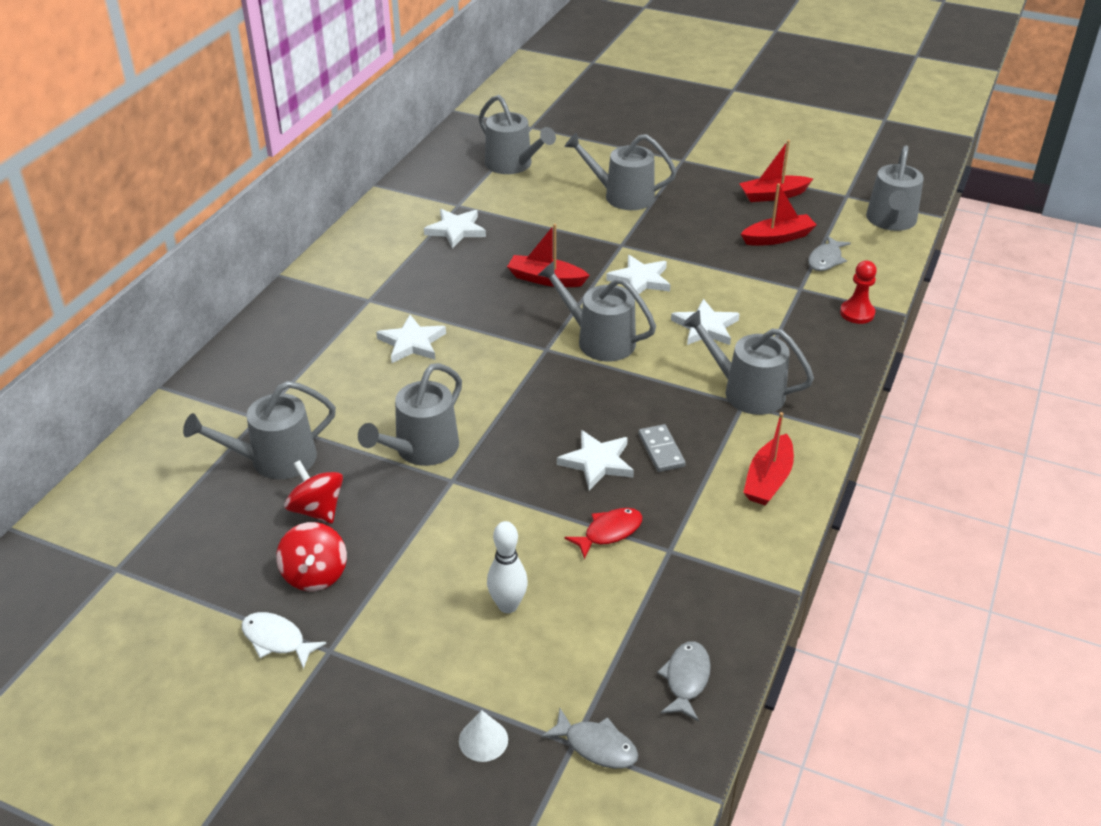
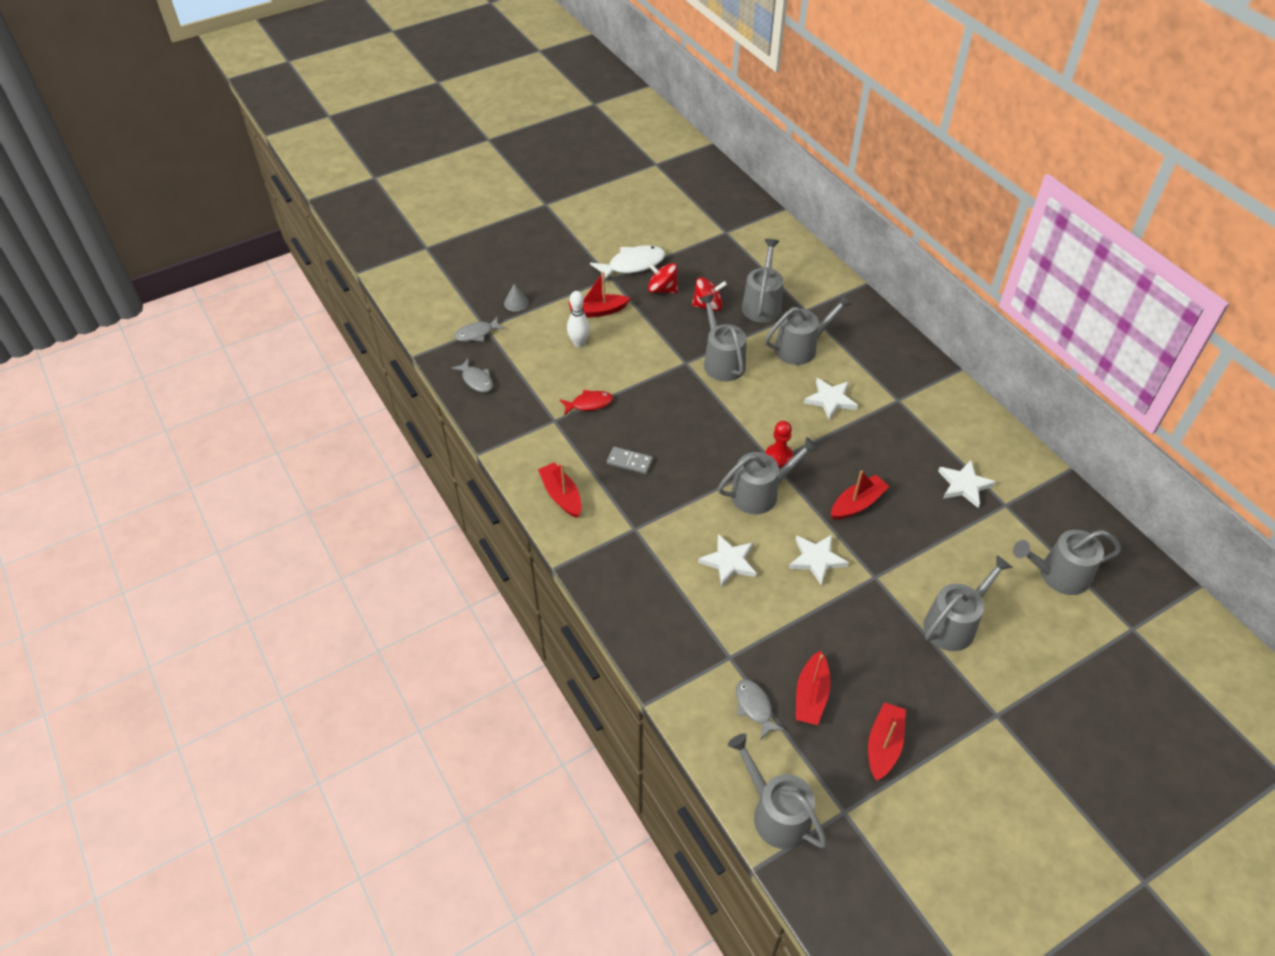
camera: 125 degrees right, 10 degrees up
white fish [242,612,326,669] -> white fish [590,245,665,280], size x1.61
white cone [459,710,508,762] -> grey cone [504,284,529,312]
white star [557,430,634,490] -> none
red fish [565,508,643,559] -> red fish turned 105 degrees counterclockwise [560,390,613,416]
grey watering can [683,310,814,415] -> grey watering can moved to [765,294,852,365]
red pawn [840,260,877,324] -> red pawn moved to [765,421,793,467]
none -> red boat [568,271,631,318]

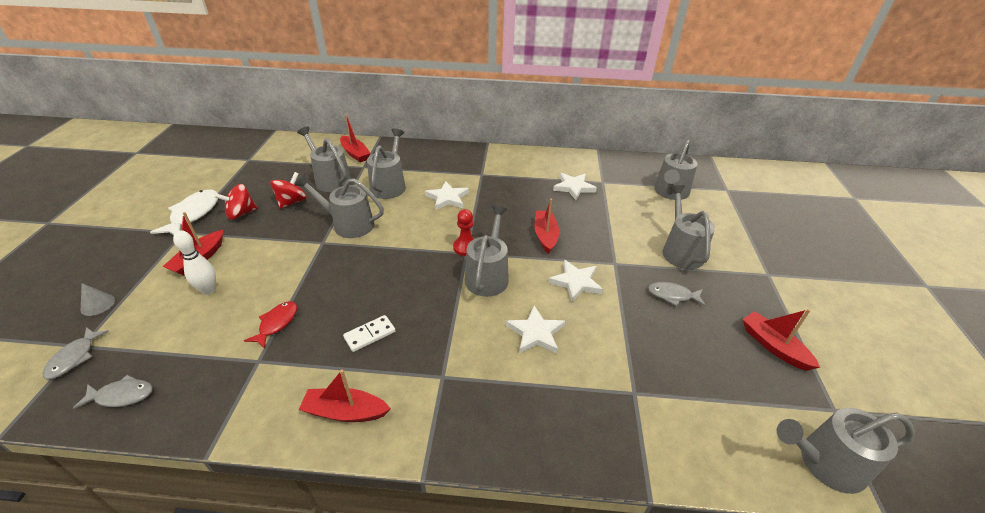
camera: 55 degrees left, 10 degrees down
grey domino [607,447,653,474] -> white domino [343,315,395,352]
grey fish [736,679,784,739] -> grey fish moved to [648,282,705,306]
red boat [796,650,831,725] -> red boat moved to [340,114,371,162]

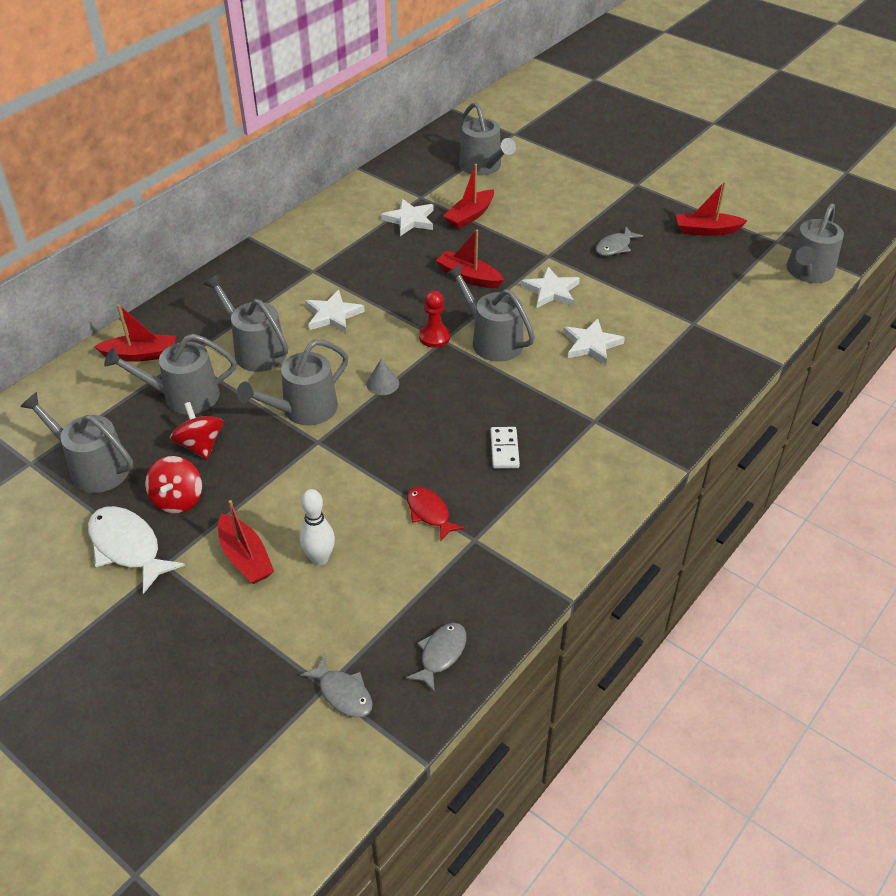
camera: 55 degrees left, 5 degrees up
grey cone [81,283,115,316] -> grey cone moved to [366,358,399,395]
red boat [299,370,391,422] -> red boat moved to [443,164,494,229]
grey watering can [663,185,715,269] -> grey watering can moved to [20,392,133,493]

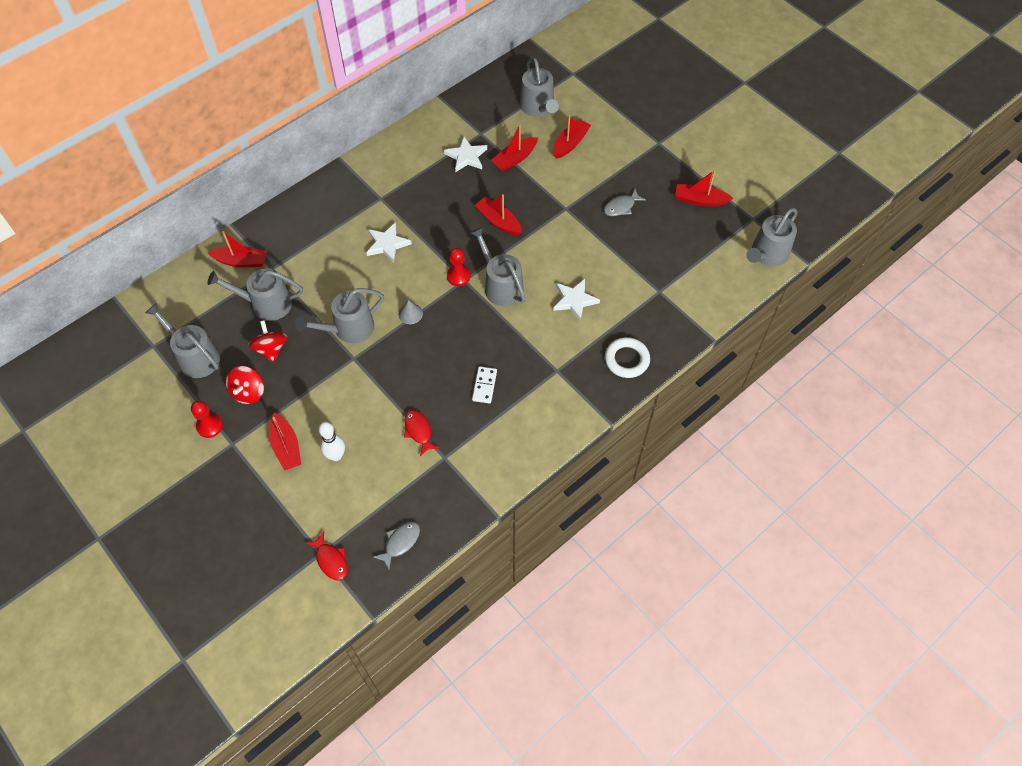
camera: 10 degrees right, 15 degrees up
white fish [88,506,185,594] -> red pawn [191,401,223,438]
grey watering can [203,274,288,372] -> none
grey fish [300,655,373,718] -> red fish [305,531,347,581]
white star [521,267,580,308] -> none
none -> red boat [553,115,591,159]
none -> white ring [605,337,650,378]

